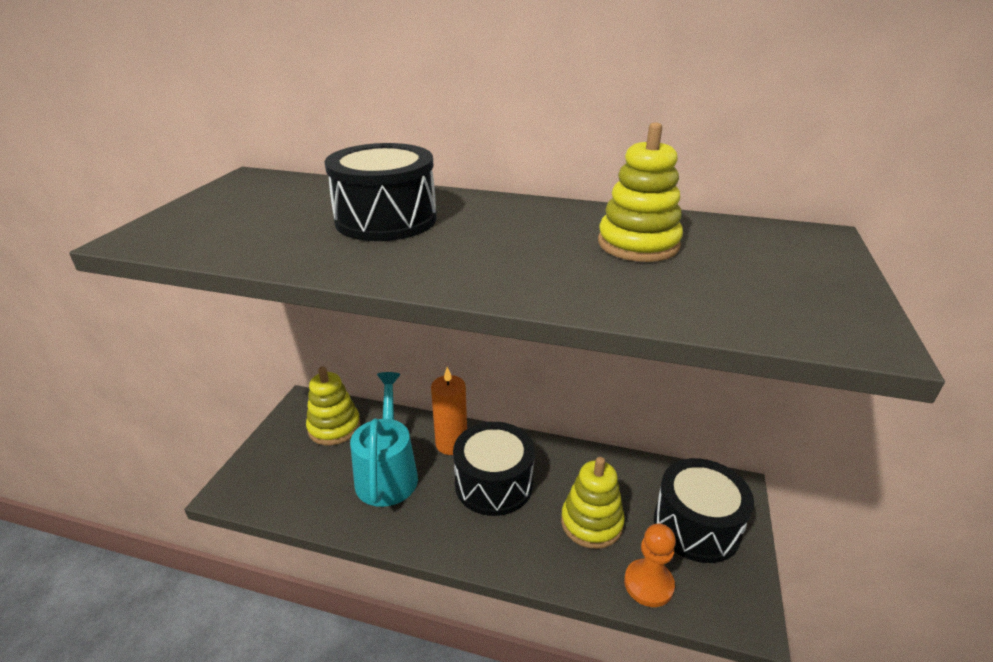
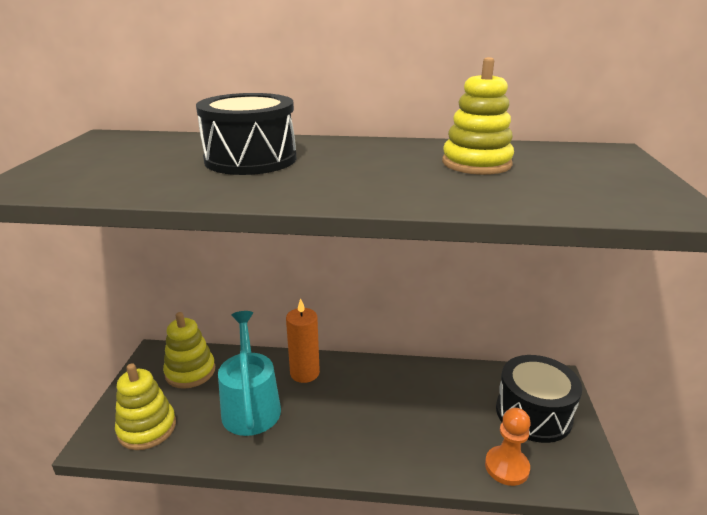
camera: 10 degrees left, 5 degrees down
black drum [453,422,535,516] -> none
yellow stacking toy [561,457,625,549] -> yellow stacking toy moved to [115,364,176,450]

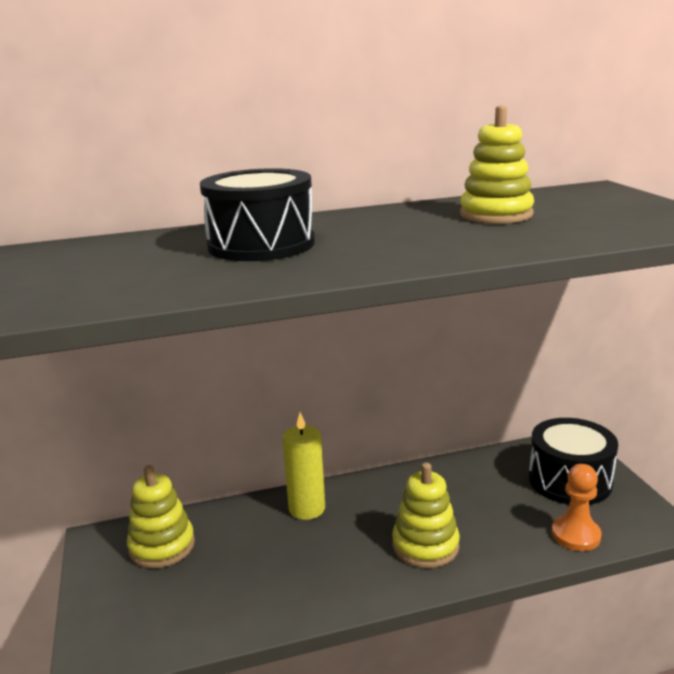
camera: 20 degrees left, 5 degrees down
yellow stacking toy [115,364,176,450] -> yellow stacking toy moved to [392,463,460,568]
turquoise watering can [218,311,281,436] -> none
orange candle [286,298,320,383] -> yellow candle [283,412,325,520]

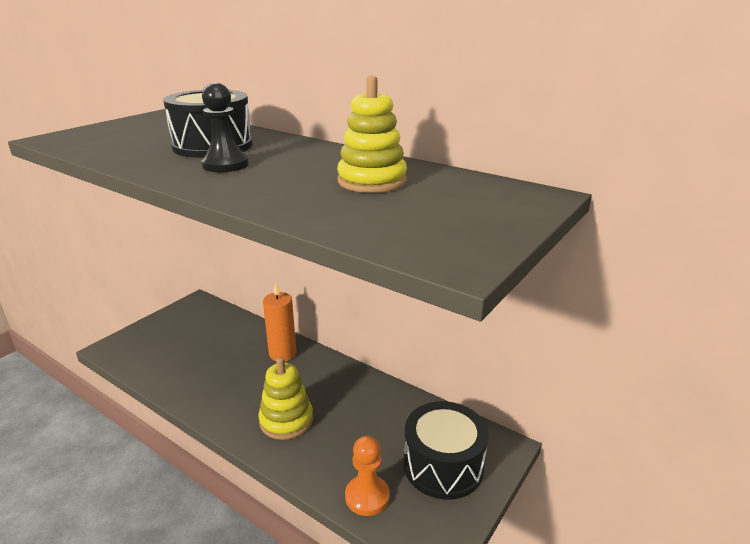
camera: 50 degrees right, 5 degrees up
yellow stacking toy [127,465,195,568] -> none
yellow candle [283,412,325,520] -> orange candle [263,283,296,361]
none -> black pawn [201,82,249,172]

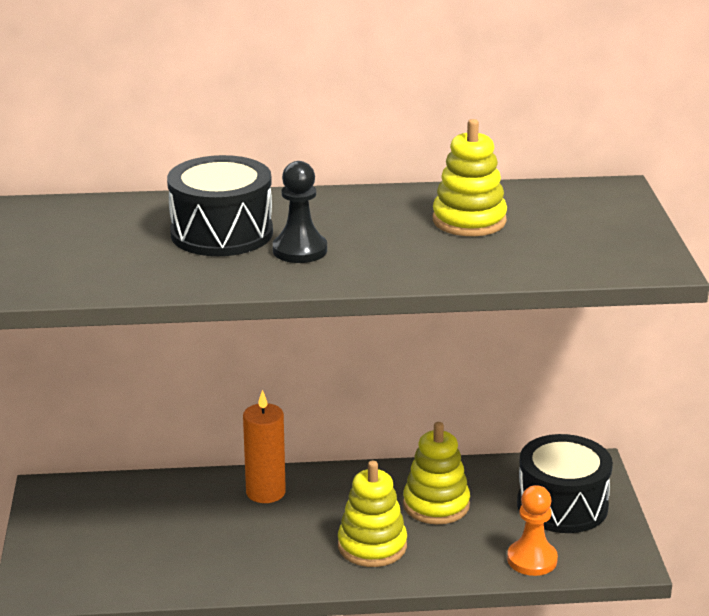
camera: 40 degrees left, 0 degrees up
none -> yellow stacking toy [403,422,470,524]

